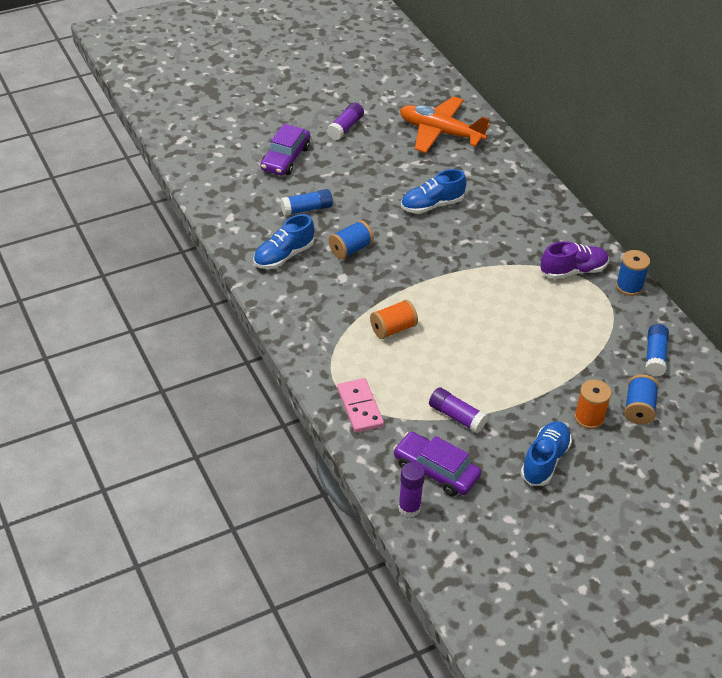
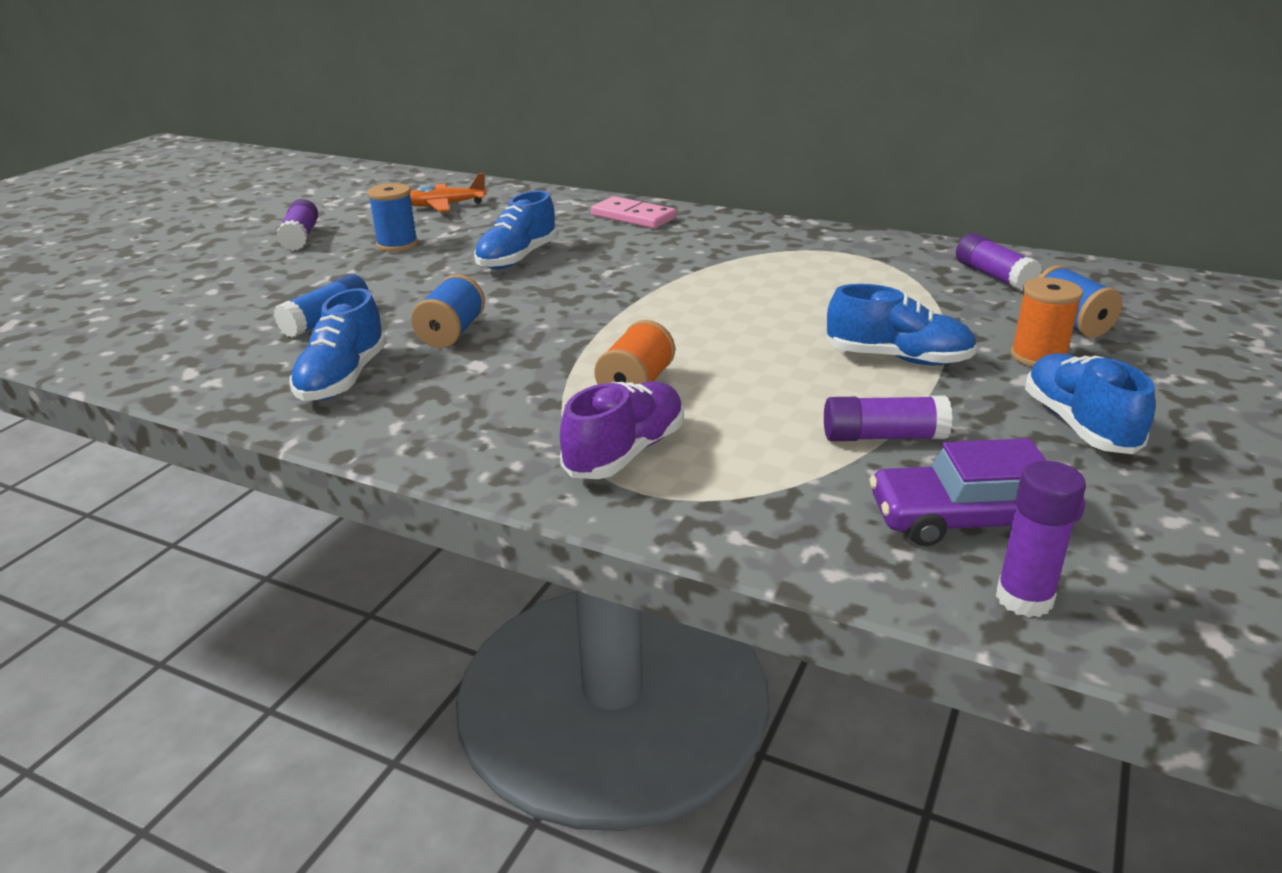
camera: 35 degrees left, 15 degrees down
purple car [260,124,310,176] -> none
pink domino [337,378,384,433] -> pink domino moved to [591,196,676,229]
orange plane [400,96,490,153] -> orange plane [410,173,487,212], size x0.57
purple shoe [541,241,609,279] -> purple shoe moved to [560,381,684,479]
blue spool [616,250,650,296] -> blue spool moved to [367,183,418,252]
blue glue stick [645,324,669,377] -> purple glue stick [956,233,1042,291]
none -> blue shoe [827,284,977,365]

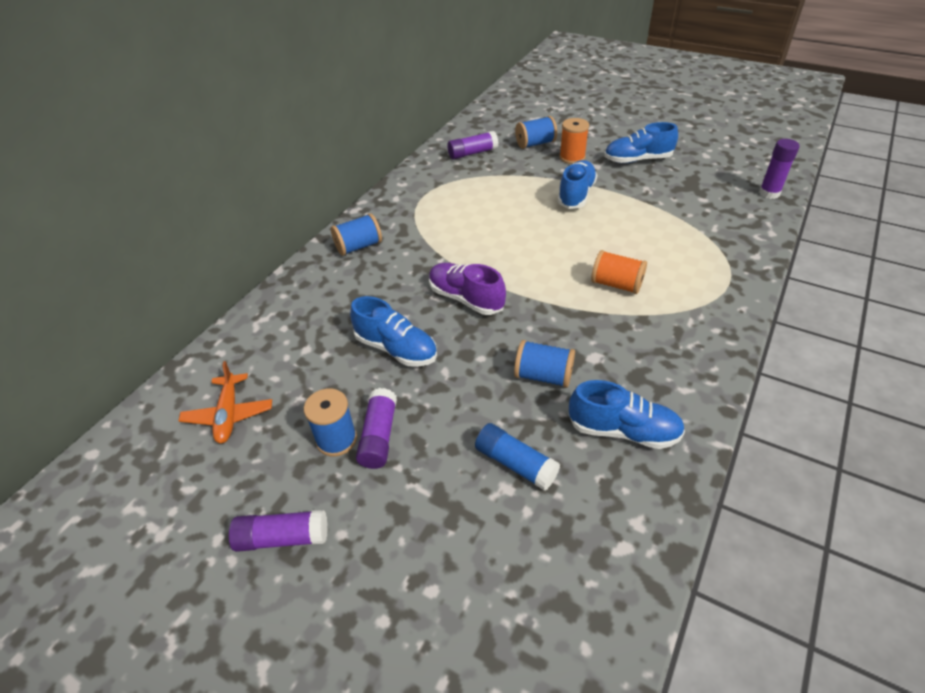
camera: 85 degrees left, 15 degrees up
purple shoe [560,381,684,479] -> purple shoe moved to [429,263,506,315]
pink domino [591,196,676,229] -> none
purple glue stick [824,396,953,441] -> purple glue stick moved to [356,388,397,469]
purple car [870,438,1085,546] -> none
none -> blue spool [331,213,382,256]

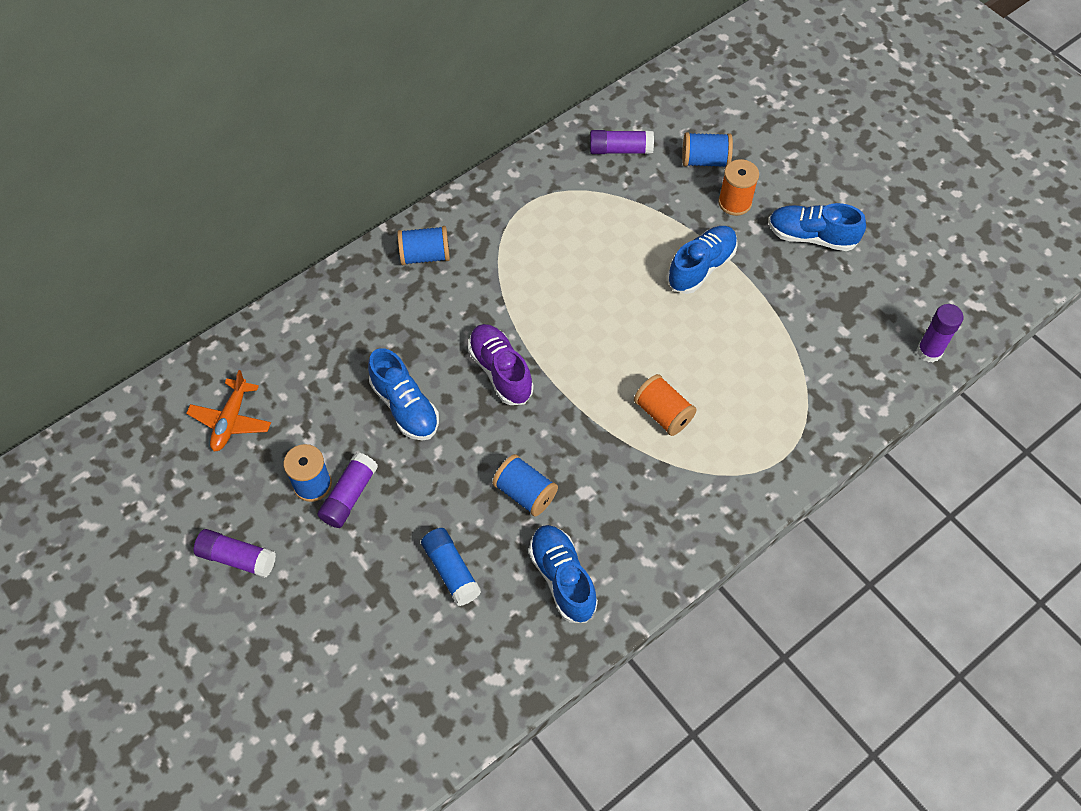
camera: 20 degrees right, 15 degrees up
blue shoe [568,380,685,449] -> blue shoe turned 150 degrees counterclockwise [529,525,598,623]

